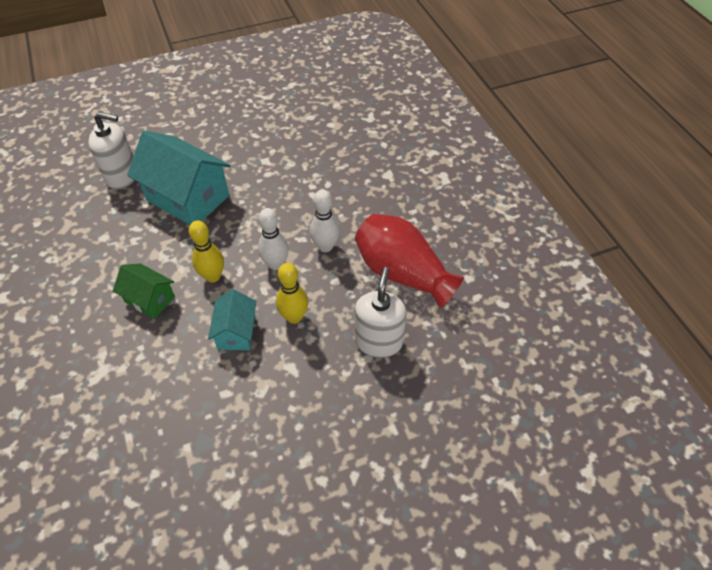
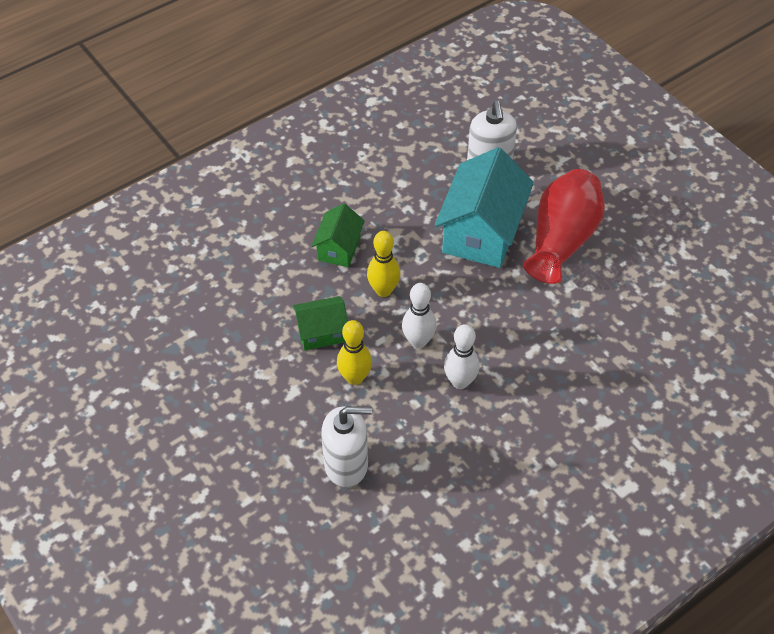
camera: 75 degrees right, 0 degrees up
turquoise house [208,289,256,350] -> green house [293,296,348,350]
red vase [355,214,464,308] -> red vase moved to [523,169,605,284]

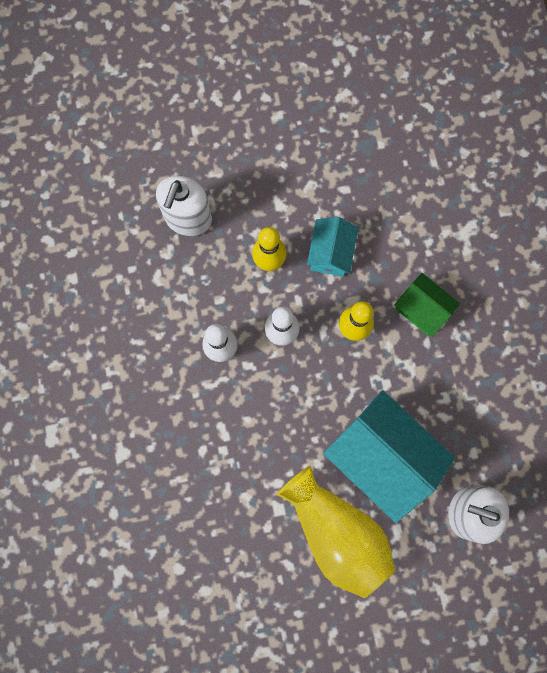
camera: 115 degrees right, 25 degrees up
green house [293,296,348,350] -> turquoise house [307,217,359,277]
red vase [523,169,605,284] -> yellow vase [277,466,396,598]

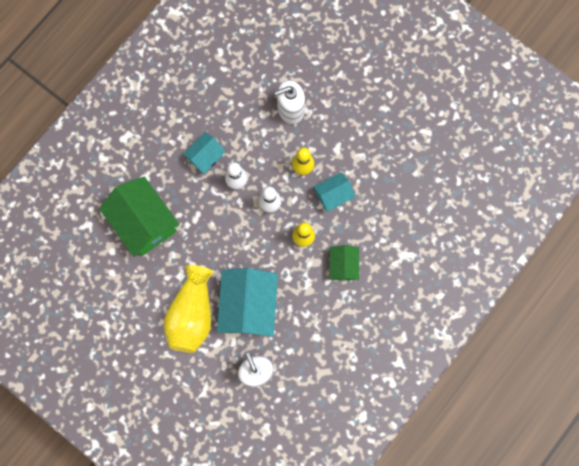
camera: 50 degrees right, 0 degrees up
none -> green house [99,177,180,257]
none -> turquoise house [183,132,225,174]

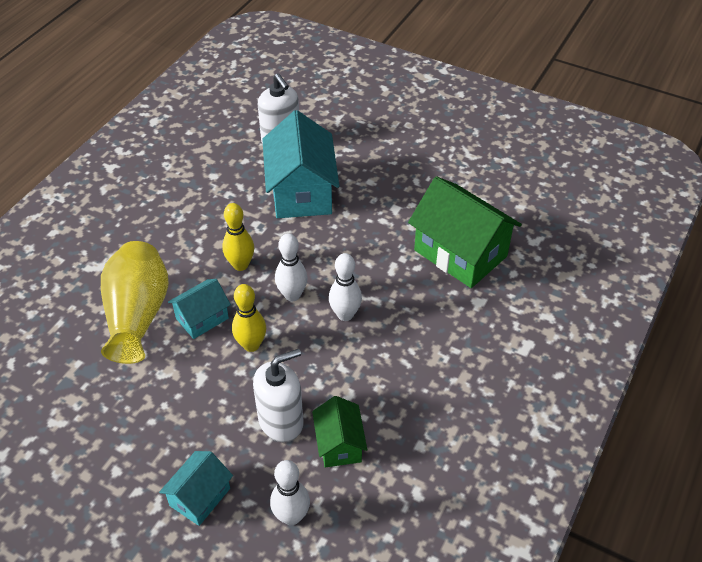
camera: 170 degrees right, 30 degrees down
yellow vase [164,265,213,353] -> yellow vase moved to [101,241,168,364]
turquoise house [183,132,225,174] -> turquoise house moved to [159,451,233,526]
green house [330,245,359,280] -> green house moved to [312,396,367,468]
none -> white bowling pin [270,460,310,525]

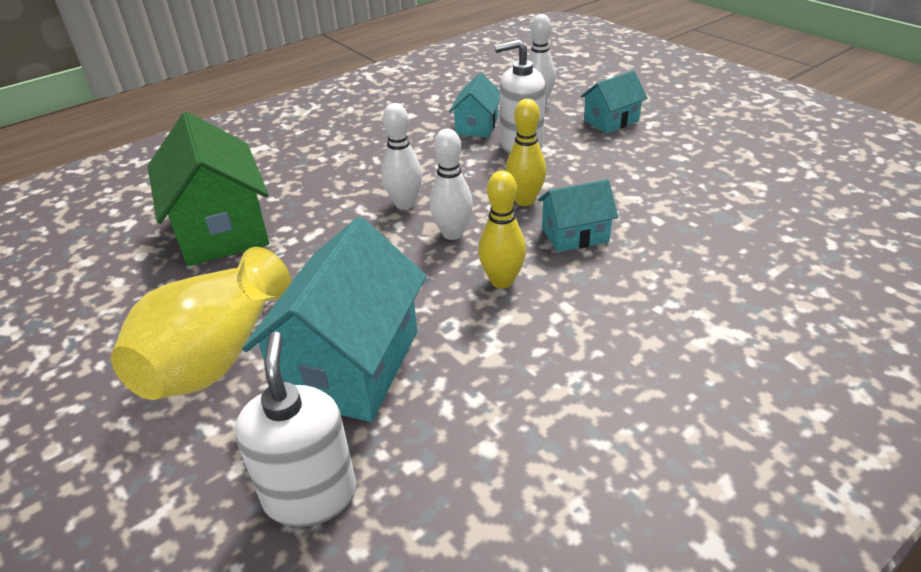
camera: 155 degrees left, 10 degrees down
yellow vase [101,241,168,364] -> yellow vase moved to [111,247,291,400]
green house [312,396,367,468] -> turquoise house [449,73,500,137]

